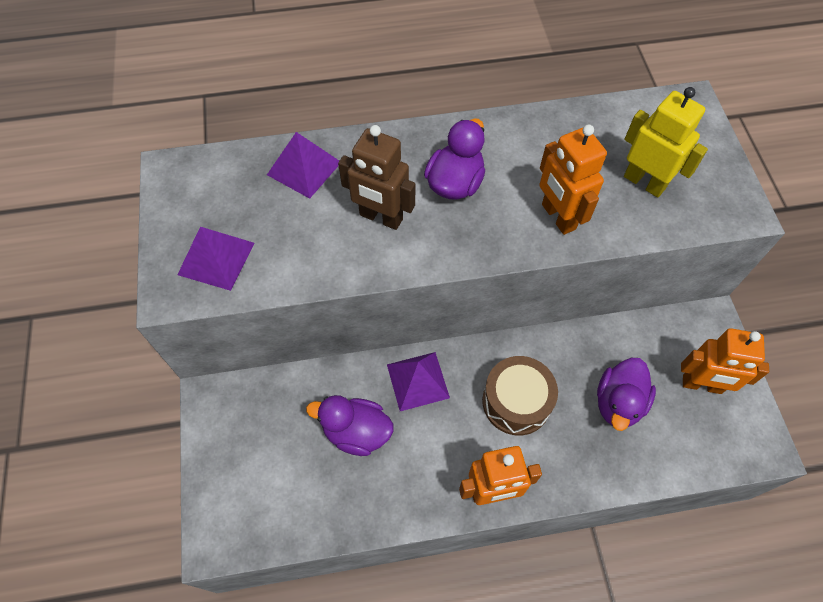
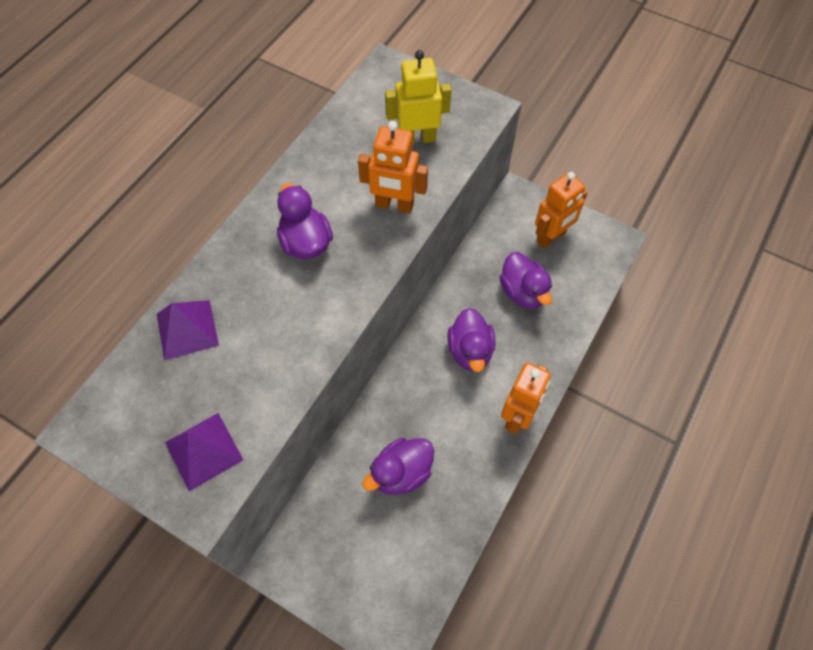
camera: 50 degrees left, 0 degrees up
brown robot [338,125,415,230] -> none
purple pyramid [387,352,450,411] -> none
brown drum [482,356,558,435] -> purple duck [448,308,496,372]

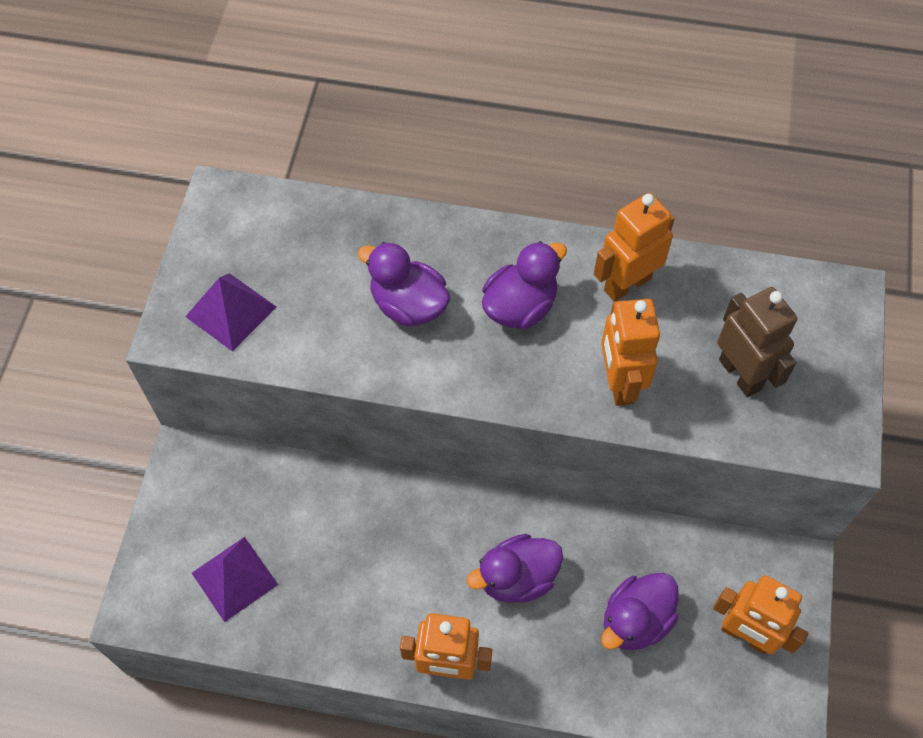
camera: 70 degrees right, 0 degrees up
purple pyramid [157,300,219,360] -> purple pyramid moved to [192,537,278,622]
purple duck [362,438,434,495] -> purple duck moved to [358,242,450,327]
yellow robot [385,50,451,145] -> brown robot [717,287,797,397]
none -> orange robot [594,193,675,301]

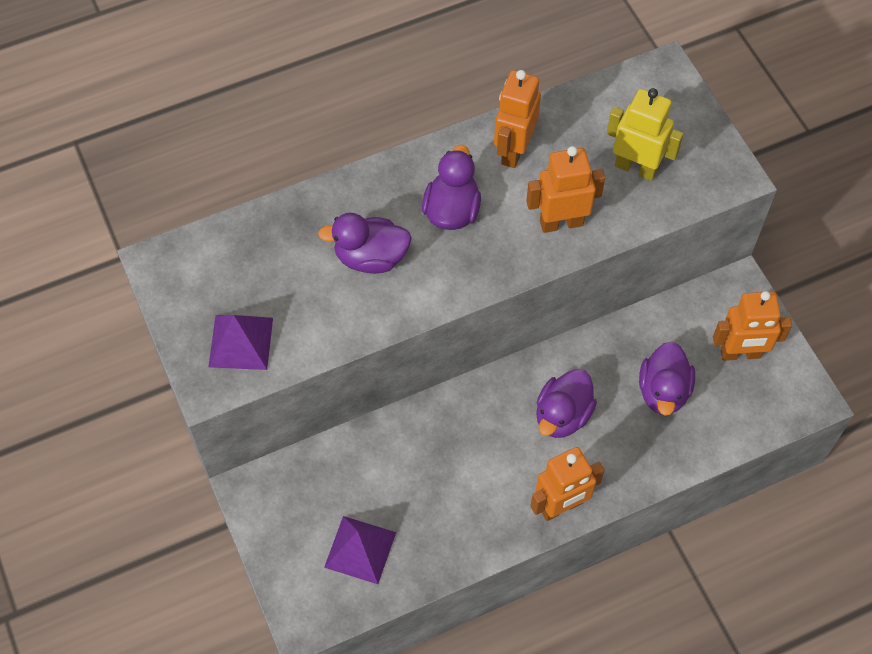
camera: 35 degrees left, 0 degrees up
orange robot [601,299,660,406] -> orange robot turned 120 degrees clockwise [526,146,605,233]
brown robot [717,287,797,397] -> yellow robot [607,88,684,181]

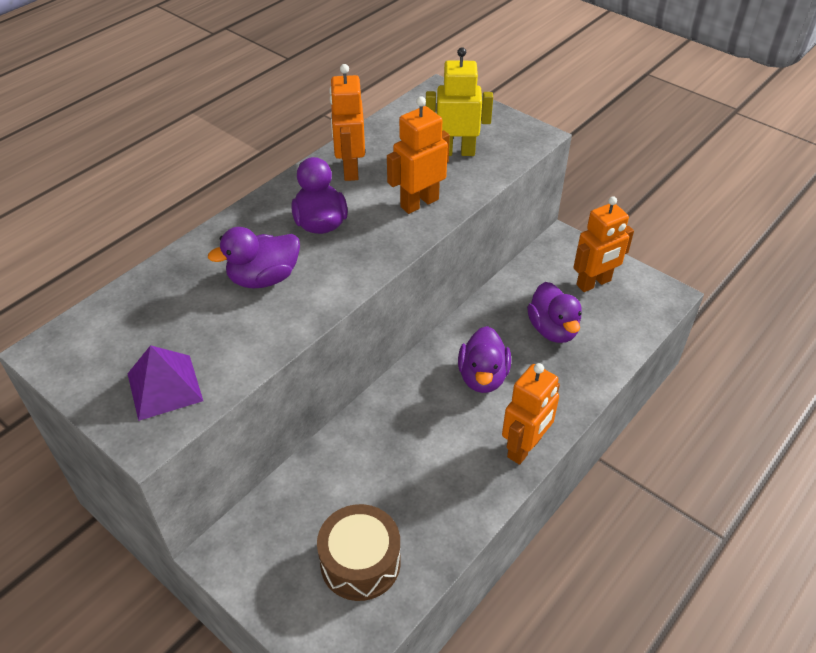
camera: 25 degrees left, 15 degrees down
purple pyramid [324,516,396,584] -> brown drum [317,504,401,601]

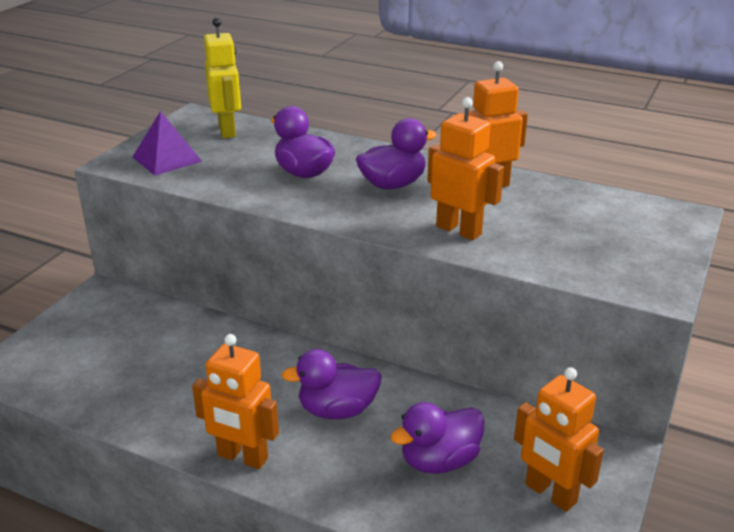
camera: 75 degrees right, 15 degrees down
brown drum [317,504,401,601] -> none
yellow robot [426,47,493,156] -> yellow robot moved to [204,18,241,138]

